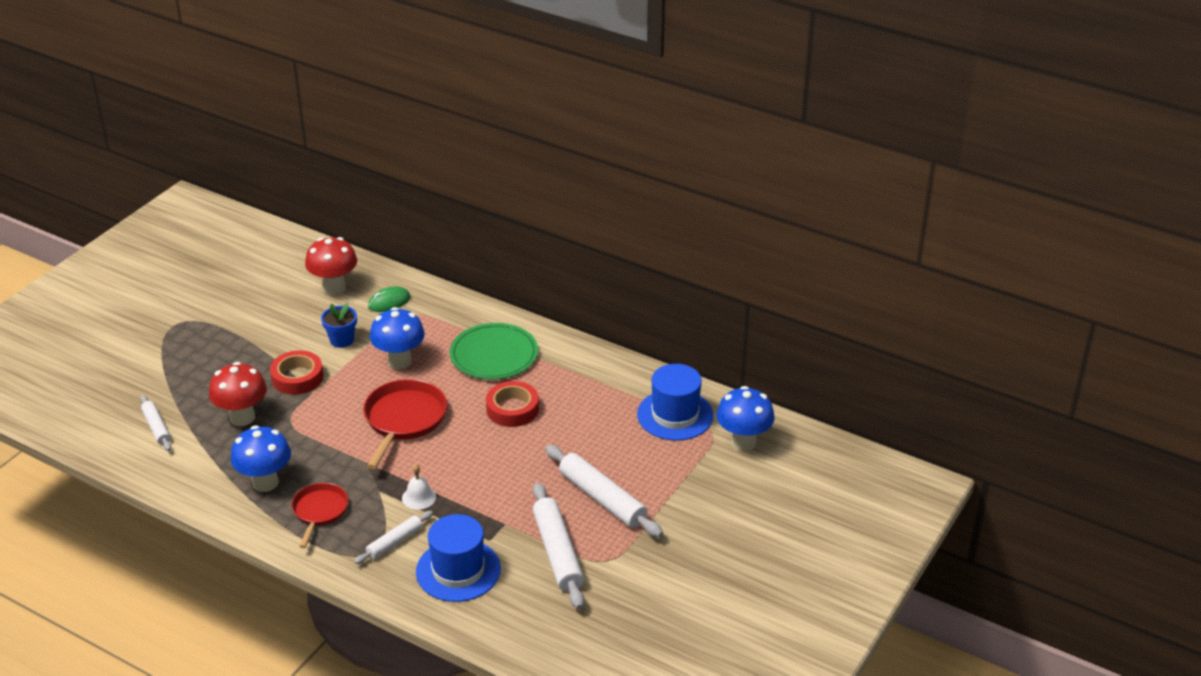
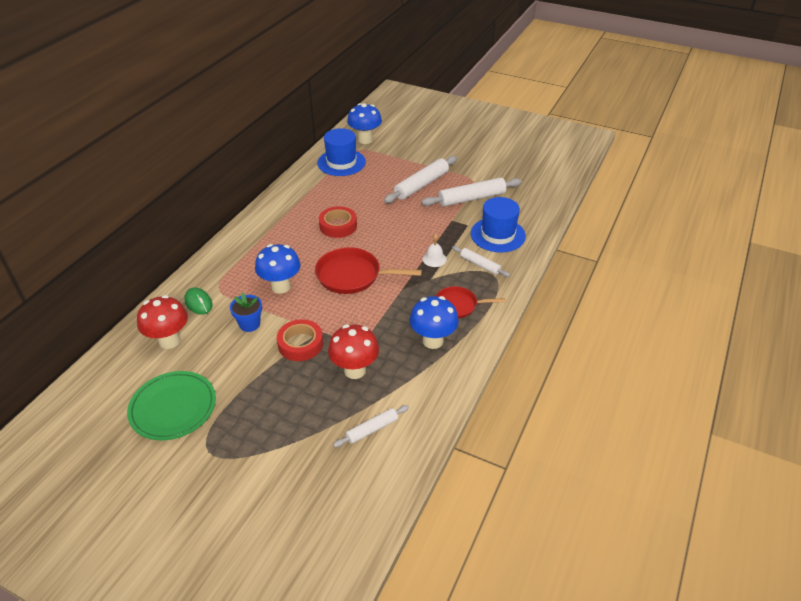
camera: 95 degrees left, 5 degrees up
green plate [450,323,538,379] -> green plate moved to [127,371,216,440]

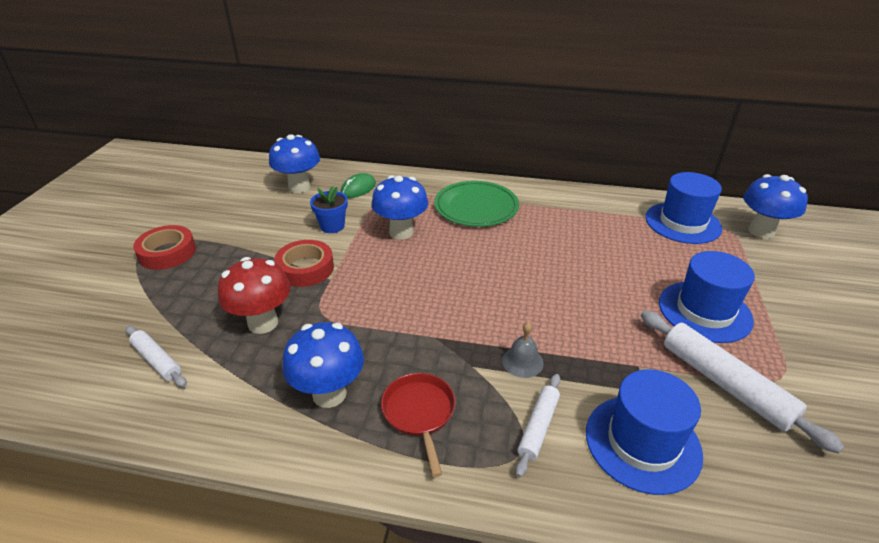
camera: 75 degrees right, 5 degrees down
green plate [127,371,216,440] -> green plate moved to [434,181,519,227]
red mushroom [137,295,188,349] -> blue mushroom [269,134,320,193]
red pan [315,247,422,294] -> none
red tape [319,206,357,238] -> red tape moved to [133,225,196,270]
white rolling pin [384,156,457,203] -> blue hat [659,251,755,343]
white bell [423,234,447,267] -> grey bell [502,322,544,378]

